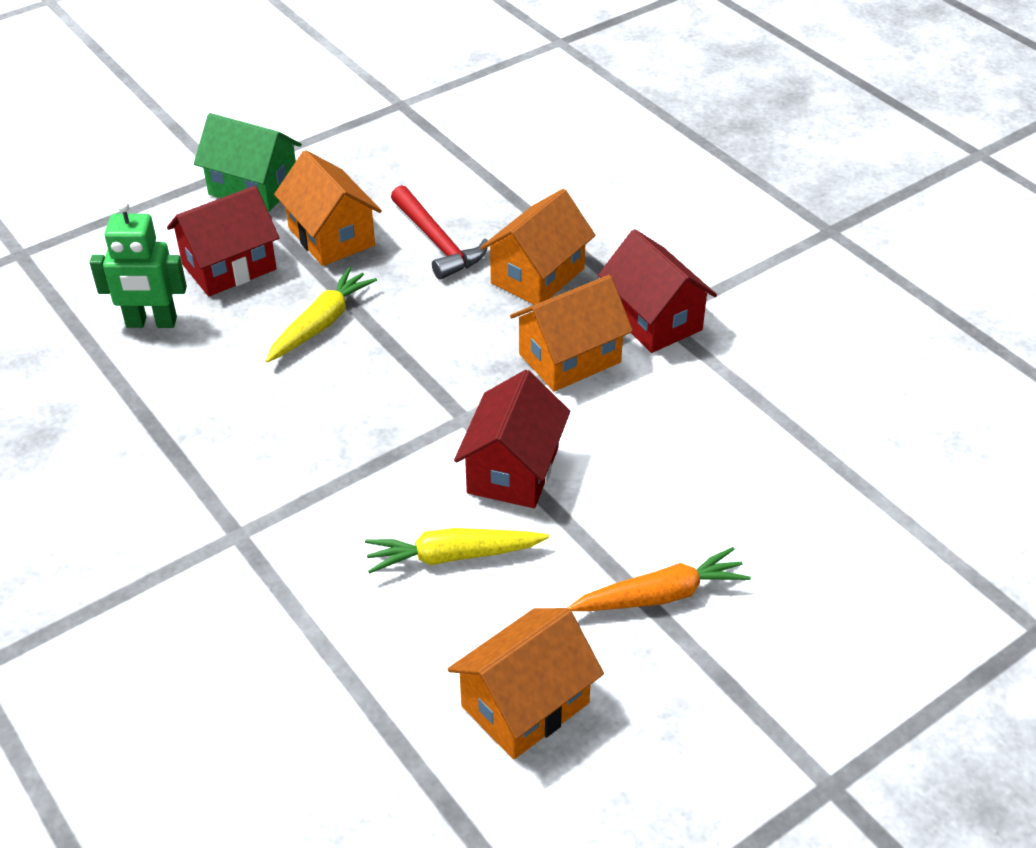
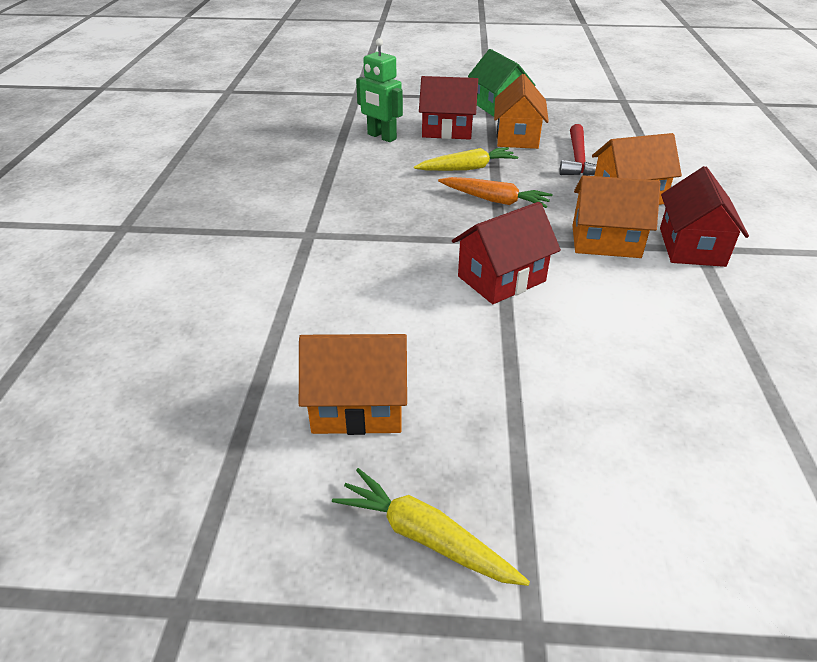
camera: 40 degrees right, 5 degrees down
yellow carrot [365,528,549,574] -> yellow carrot moved to [332,468,530,586]
orange carrot [567,547,751,611] -> orange carrot moved to [438,177,553,208]

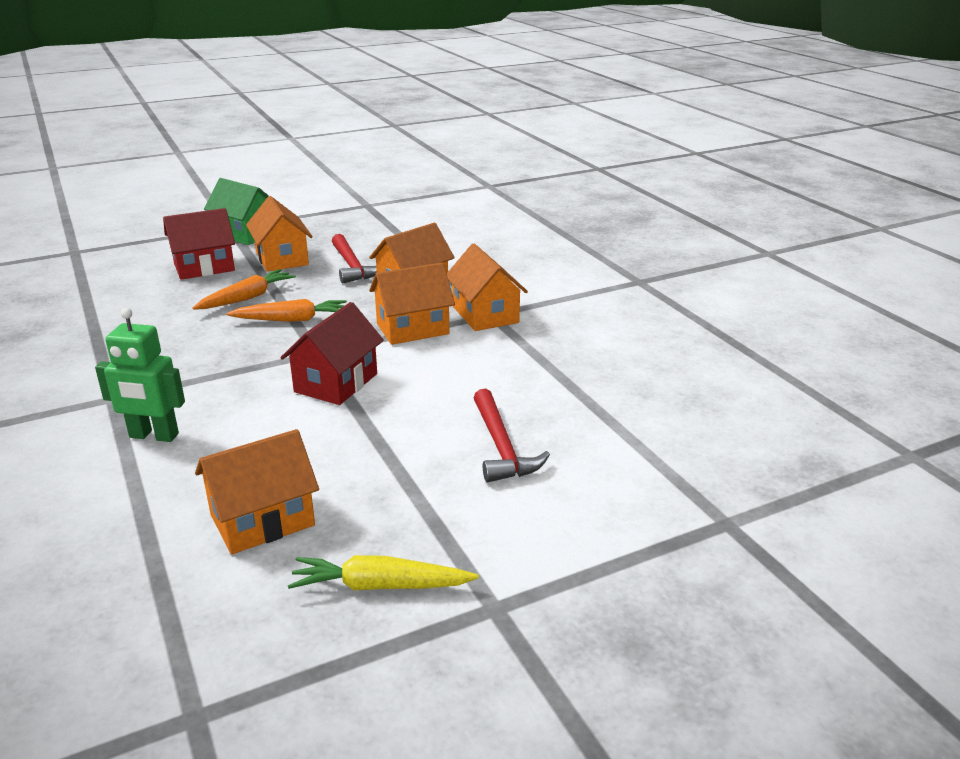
camera: 30 degrees left, 10 degrees down
green robot [356,38,403,142] -> green robot moved to [95,308,185,442]
yellow carrot [414,147,518,171] -> orange carrot [192,269,296,310]
red house [660,166,749,267] -> orange house [447,244,528,331]
none -> red hammer [474,389,550,482]

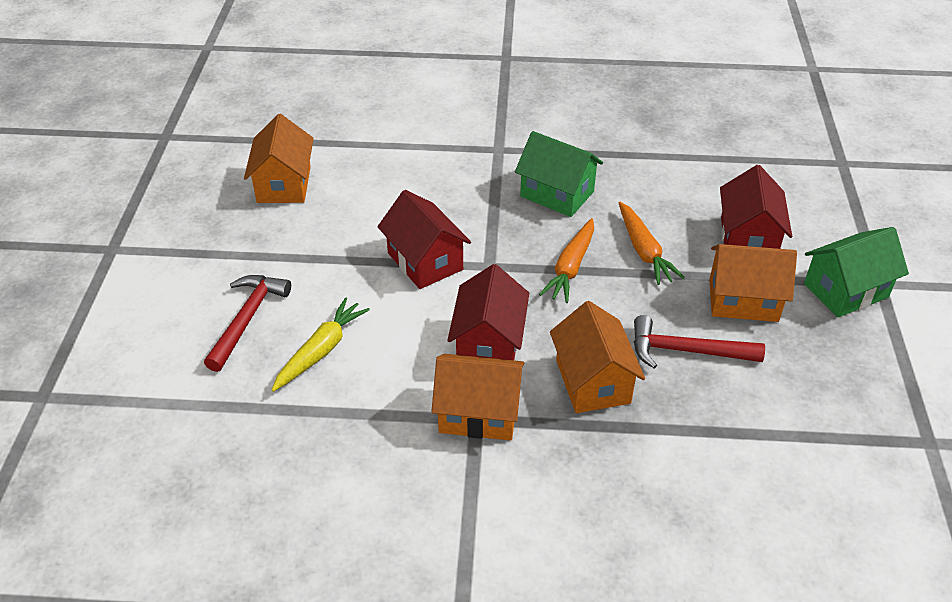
camera: 120 degrees right, 15 degrees up
green robot [95,308,185,442] -> none
yellow carrot [288,555,479,590] -> yellow carrot moved to [272,298,370,392]
orange house [369,263,455,345] -> red house [447,264,529,360]
red hammer [474,389,550,482] -> red hammer turned 90 degrees clockwise [204,275,291,372]
none -> green house [515,131,603,217]

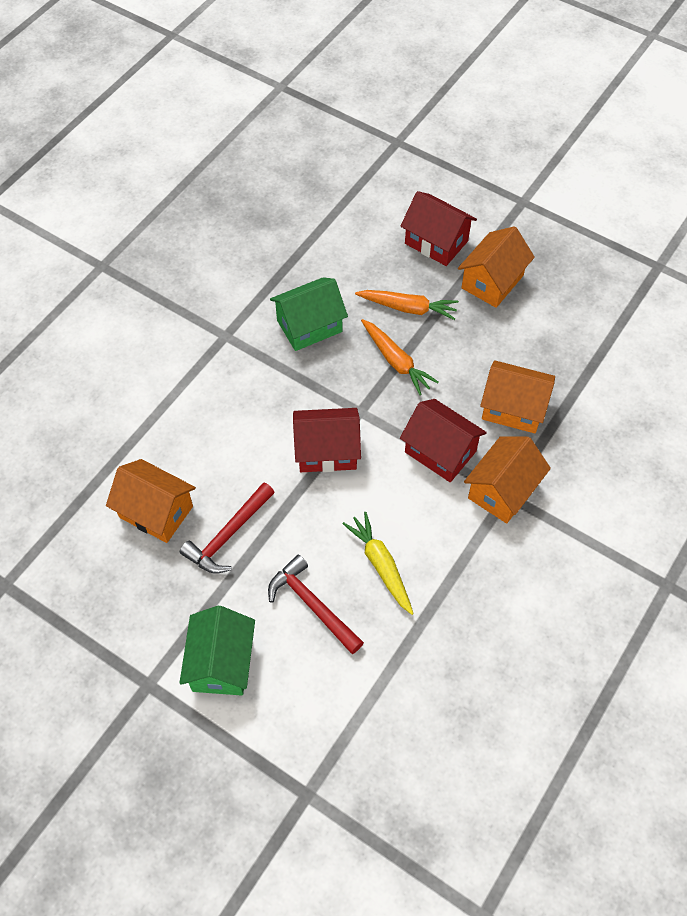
camera: 60 degrees left, 15 degrees up
red hammer [634,315,765,368] -> red hammer moved to [180,482,275,574]
green house [804,227,909,317] -> green house moved to [179,606,255,696]

